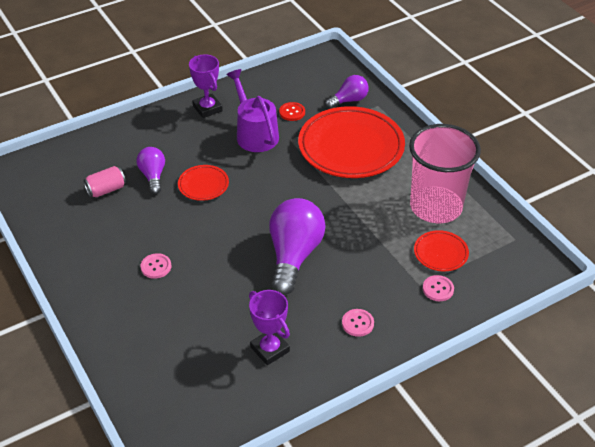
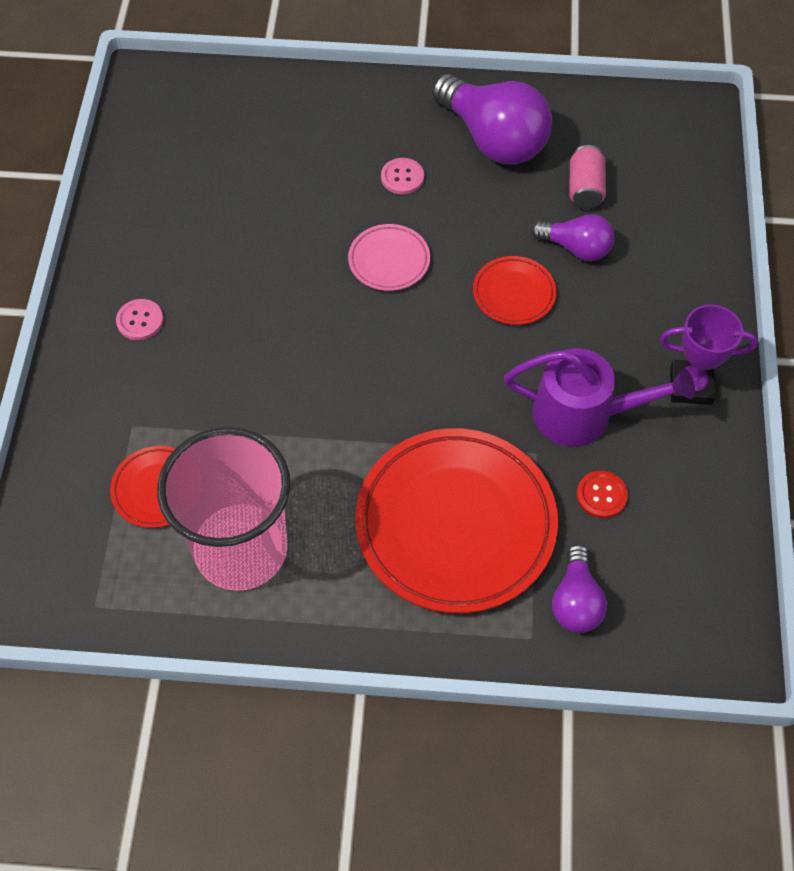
camera: 125 degrees right, 15 degrees up
purple trophy [249,290,290,365] -> none
purple light bulb [269,198,326,295] -> purple light bulb moved to [432,74,552,164]
pink button [423,275,454,301] -> none
none -> pink plate [348,224,430,291]

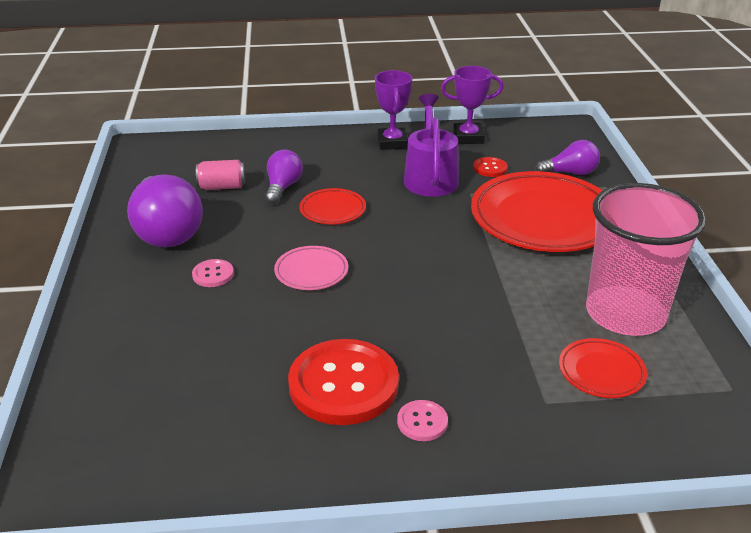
camera: 100 degrees left, 25 degrees down
purple light bulb [432,74,552,164] -> purple light bulb turned 120 degrees clockwise [127,174,203,247]
none -> red button [288,339,399,425]
none -> purple trophy [441,66,503,144]

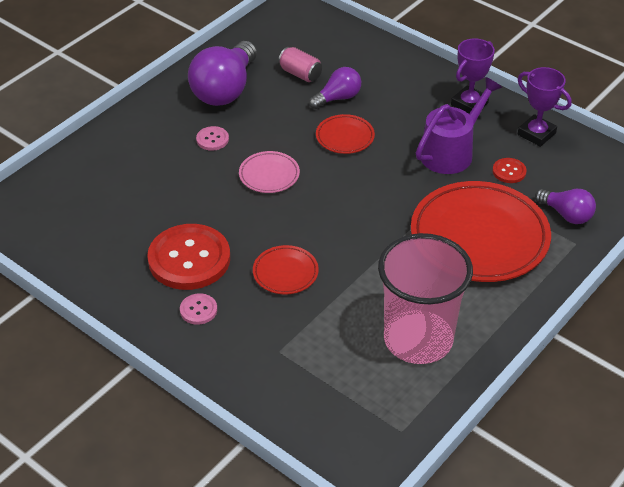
camera: 45 degrees right, 10 degrees up
red plate [559,338,647,398] -> red plate moved to [253,245,319,294]

